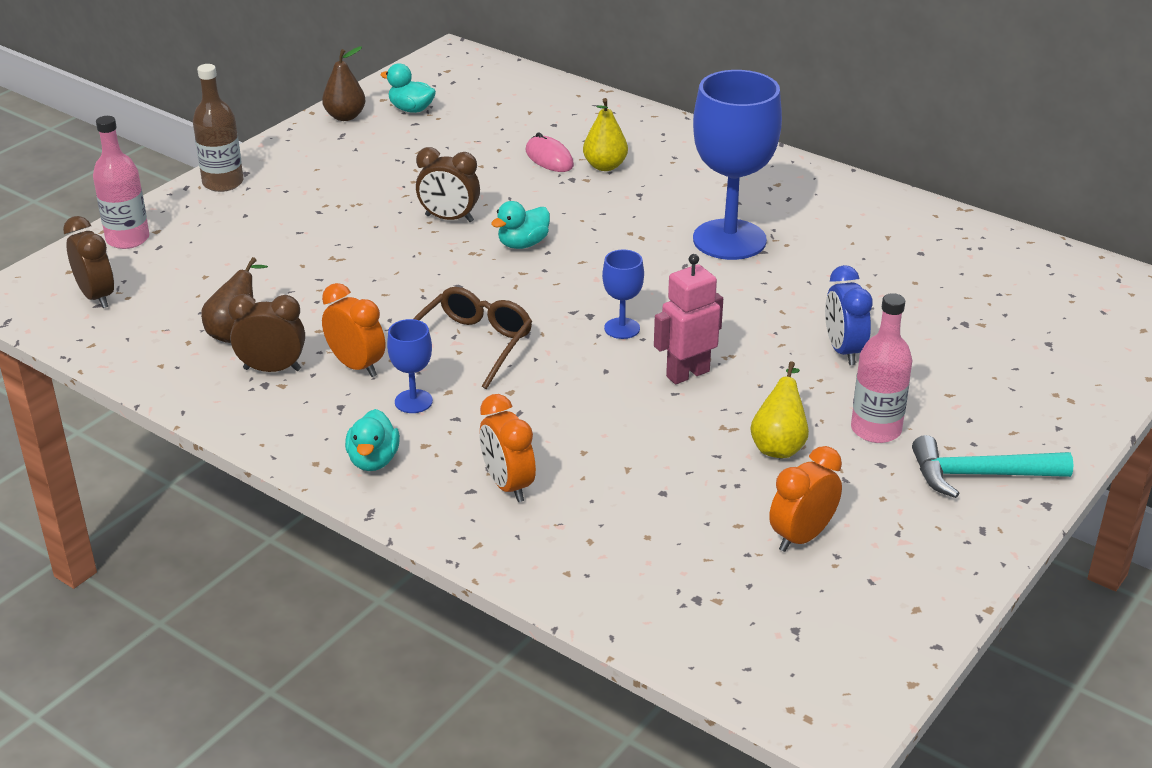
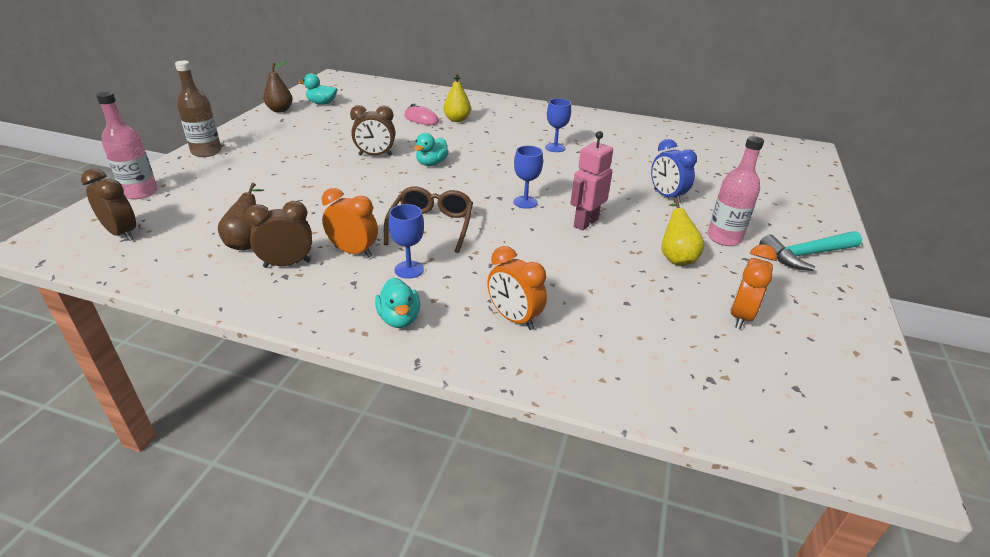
camera: 20 degrees left, 0 degrees up
blue goblet [693,70,782,260] -> blue goblet [545,98,571,152], size x0.45

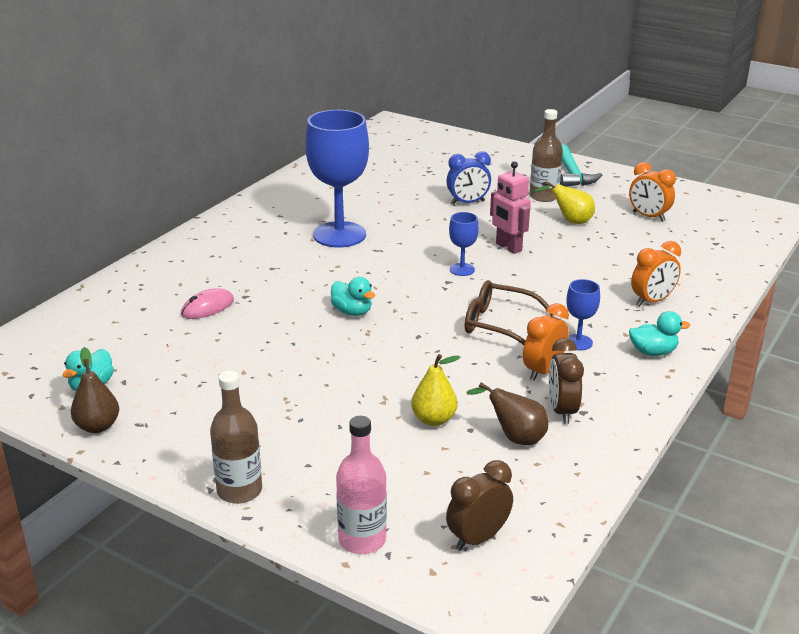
camera: 75 degrees left, 5 degrees down
brown clock [350,105,395,156] -> none
yellow pear [443,73,471,122] -> yellow pear moved to [411,354,460,426]
blue goblet [545,98,571,152] -> blue goblet [305,110,369,248], size x2.23
pink bottle [708,136,764,246] -> brown bottle [530,109,563,202]

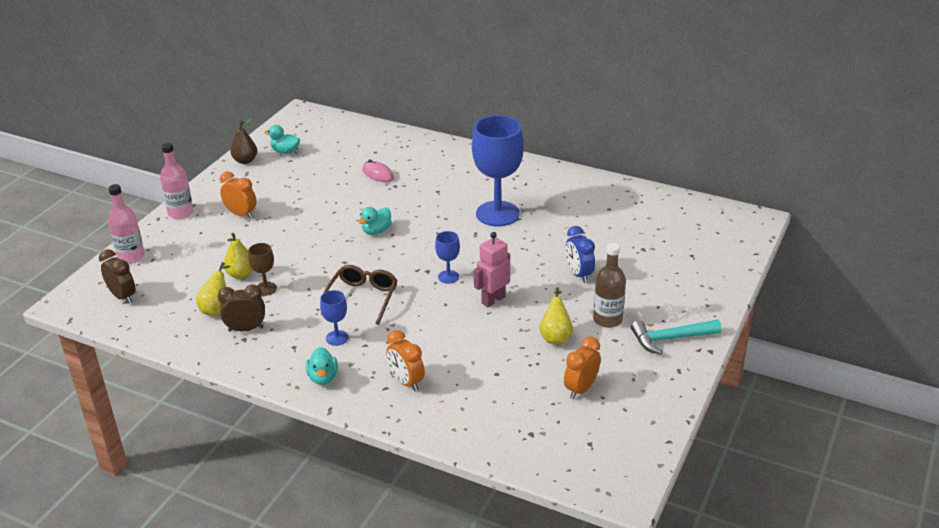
camera: 85 degrees right, 5 degrees up
brown bottle [210,371,262,504] -> pink bottle [160,143,194,219]
brown pear [466,382,548,445] -> yellow pear [196,262,231,316]
orange clock [523,303,569,381] -> orange clock moved to [220,171,257,219]
none -> brown goblet [248,243,277,296]

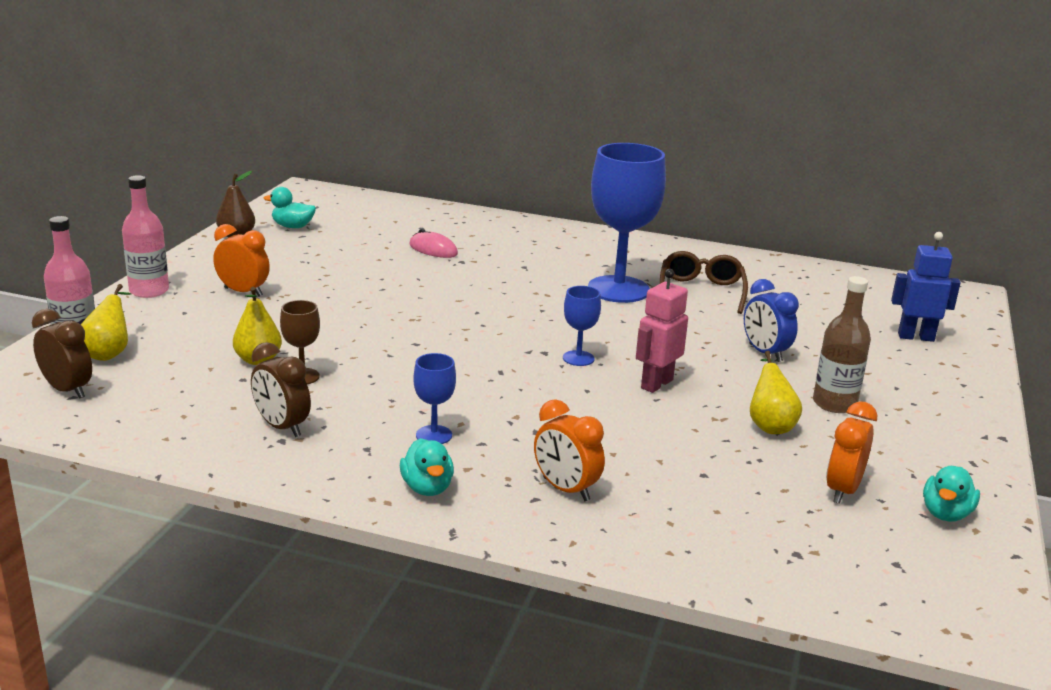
camera: 10 degrees left, 10 degrees down
yellow pear [196,262,231,316] -> yellow pear moved to [81,284,131,361]
brown clock [218,284,265,332] -> brown clock turned 120 degrees counterclockwise [251,342,311,437]
brown glasses [321,265,398,325] -> brown glasses moved to [660,251,748,314]
turquoise duck [358,207,392,235] -> turquoise duck moved to [923,466,980,521]
turquoise hammer [631,320,721,354] -> none
none -> blue robot [891,232,961,342]

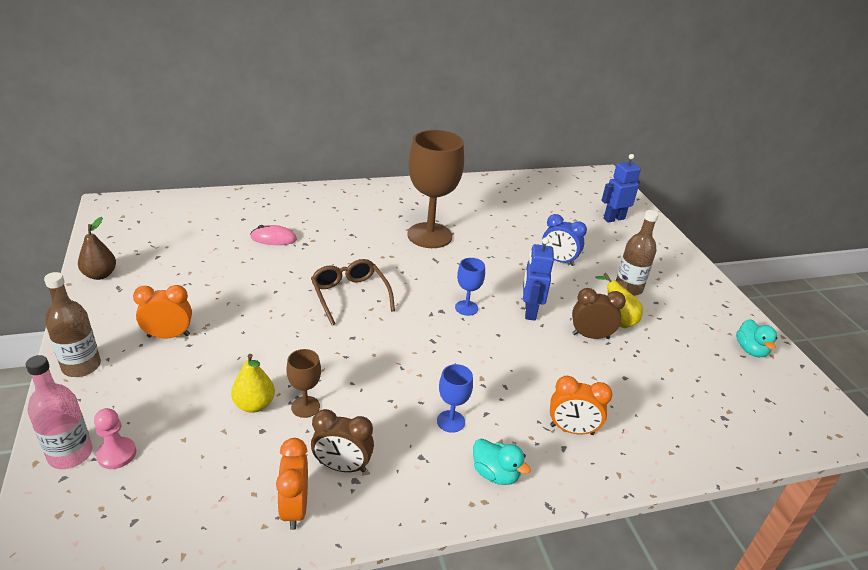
camera: 35 degrees left, 10 degrees up
brown clock [32,309,92,399] -> brown clock moved to [572,288,626,339]
yellow pear [81,284,131,361] -> pink pawn [94,408,136,469]
pink bottle [122,175,169,298] -> brown bottle [44,272,101,377]
turquoise duck [263,187,316,228] -> none
blue goblet [588,143,666,303] -> brown goblet [407,130,464,248]
pink robot [636,269,688,393] -> blue robot [523,237,554,321]
brown glasses [660,251,748,314] -> brown glasses moved to [311,259,395,326]
orange clock [826,401,877,504] -> orange clock moved to [276,438,308,530]

